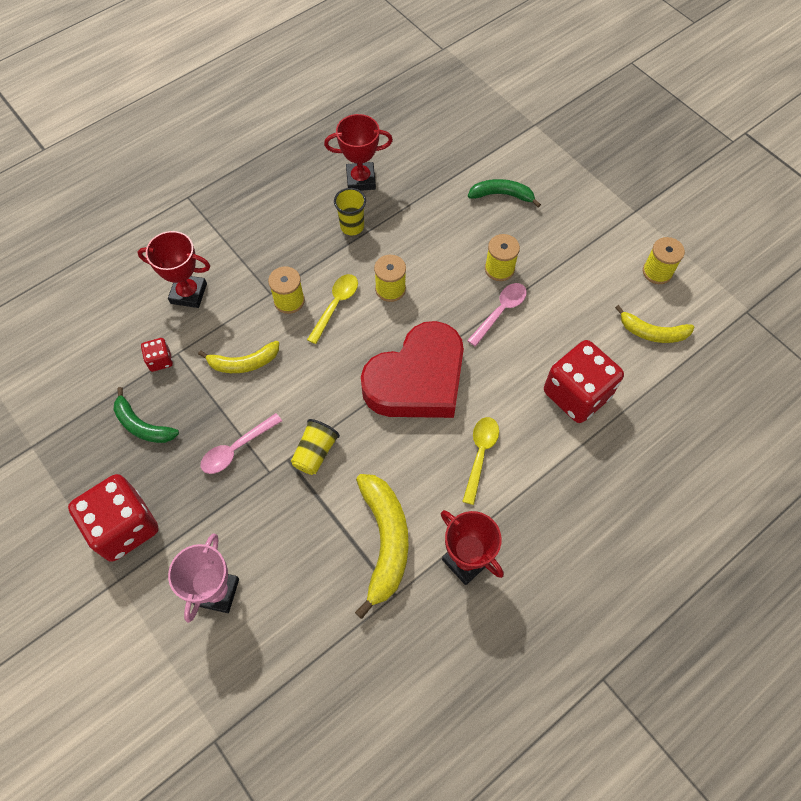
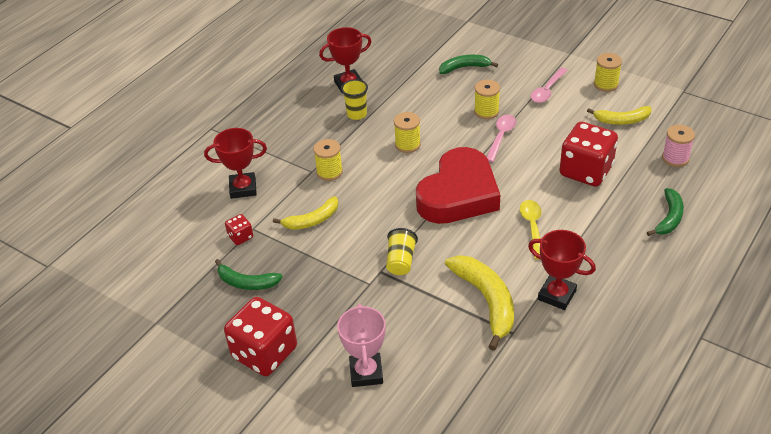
camera: 15 degrees left, 20 degrees down
pink spoon [201,413,282,474] -> pink spoon moved to [531,67,568,103]
yellow spoon [307,274,358,344] -> none
none -> green banana [647,188,684,236]
none -> pink spool [662,125,695,167]

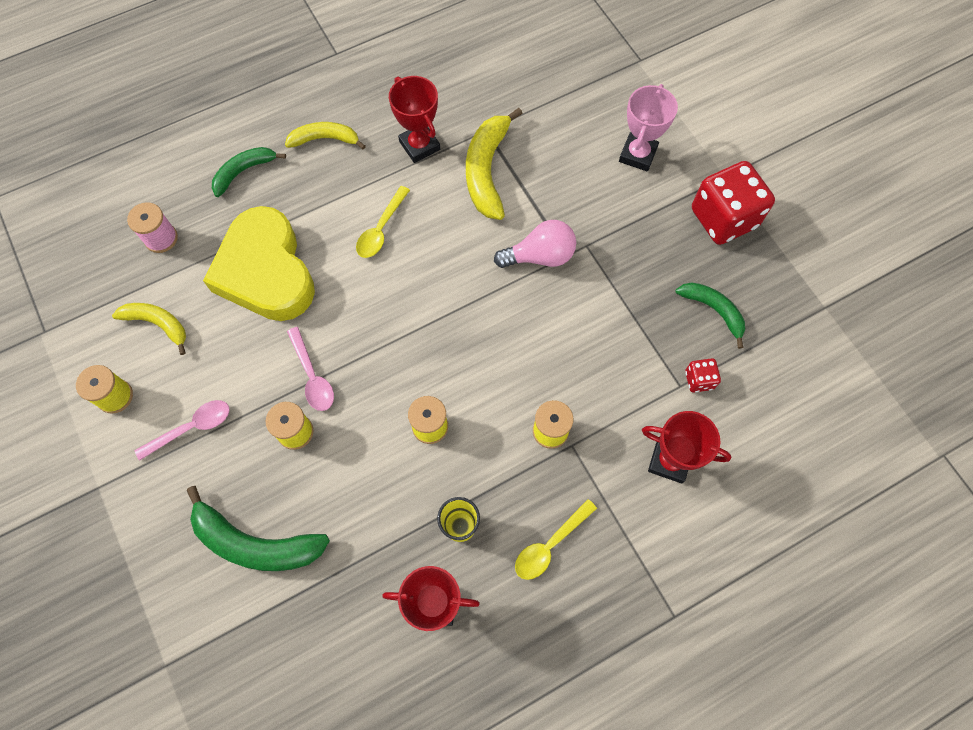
camera: 155 degrees left, 25 degrees up
yellow banana [273,196,338,230] -> yellow banana moved to [285,122,366,149]
yellow cup [386,228,418,275] -> pink light bulb [494,220,576,268]
red heart [416,147,500,224] -> none
green banana [439,55,498,74] -> green banana [187,486,330,571], size x1.61
pink spoon [487,115,516,162] -> pink spoon turned 75 degrees counterclockwise [287,327,334,411]
red dice [559,122,618,187] -> yellow heart [203,206,315,321]
none -> yellow spoon [515,499,597,580]

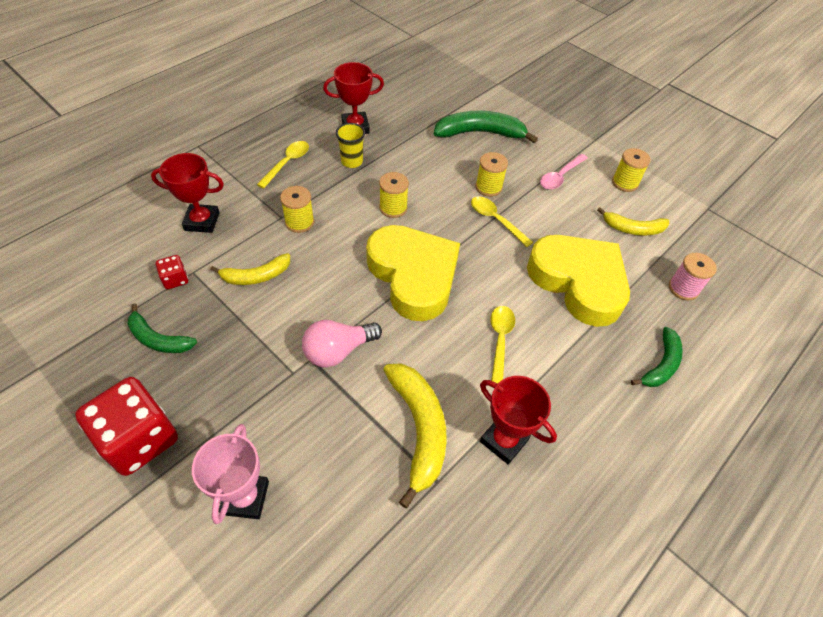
camera: 160 degrees right, 15 degrees down
yellow banana [285,122,366,149] -> yellow banana moved to [210,253,290,285]
pink spoon [287,327,334,411] -> yellow spoon [471,196,533,247]
none -> yellow heart [366,225,460,321]

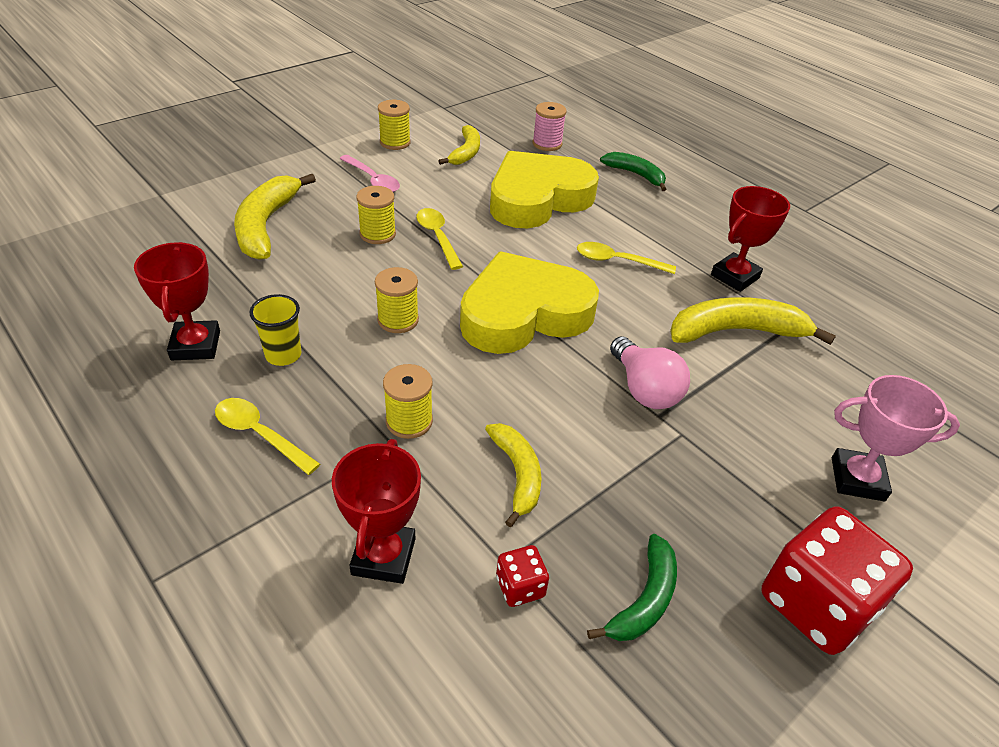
camera: 85 degrees left, 10 degrees down
green banana [434,111,538,143] -> yellow banana [234,174,316,260]
yellow spoon [471,196,533,247] -> yellow spoon turned 105 degrees clockwise [416,208,463,270]

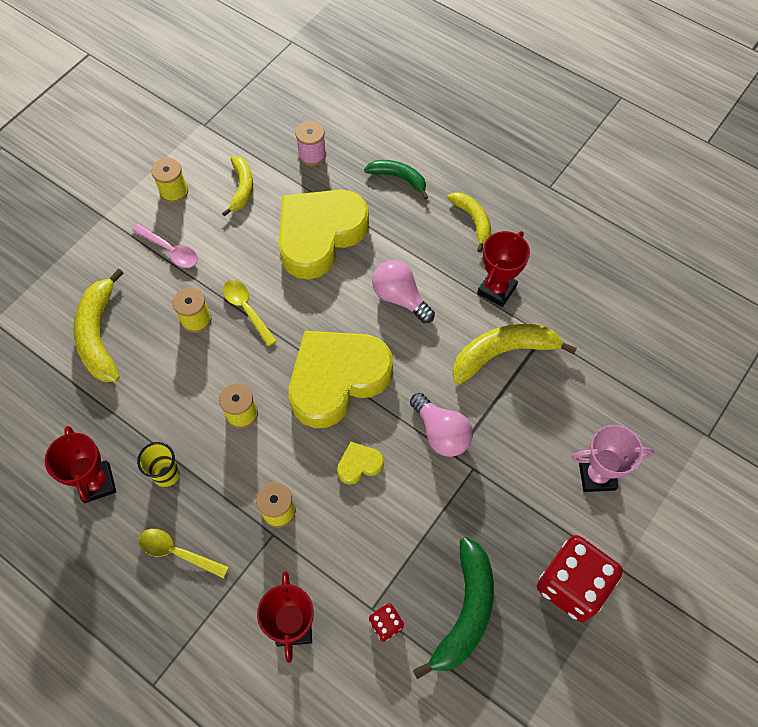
camera: 10 degrees left, 20 degrees up
yellow banana [485,423,542,527] -> yellow banana moved to [447,192,491,252]
yellow spoon [577,242,676,274] -> pink light bulb [372,260,435,323]
green banana [587,534,677,641] -> green banana [413,537,494,679], size x1.61
none -> yellow heart [337,442,384,484]

